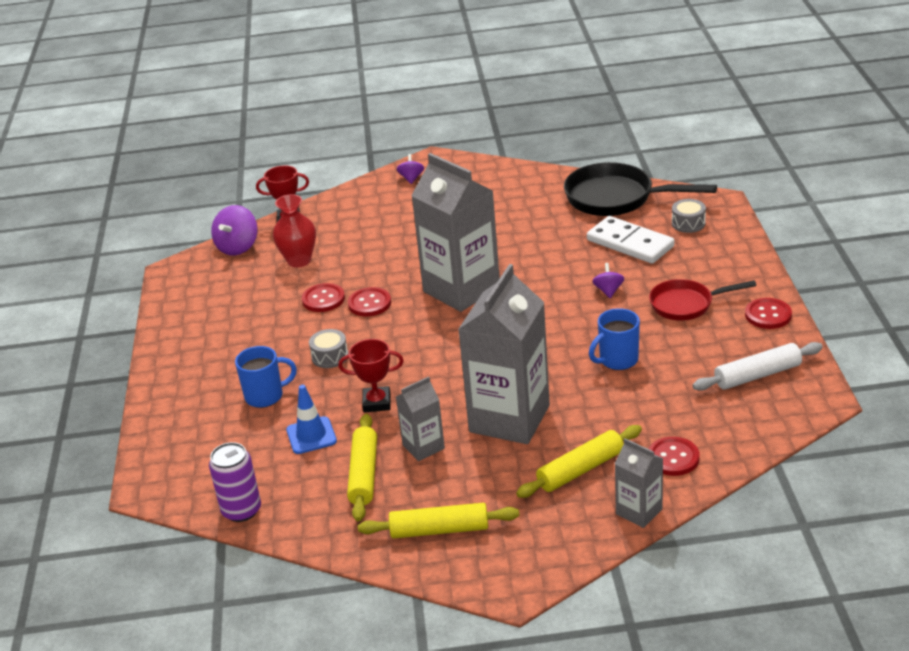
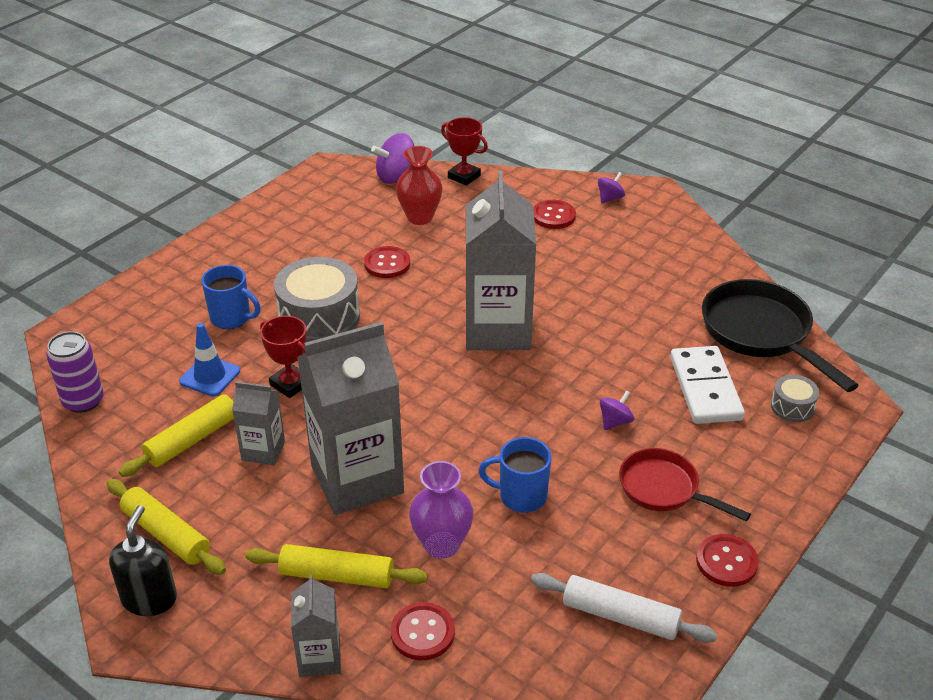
camera: 40 degrees right, 5 degrees up
grey drum [309,329,348,368] -> grey drum [274,257,360,342], size x2.05
red button [348,287,391,316] -> red button moved to [533,200,576,229]
none -> black soap dispenser [109,505,177,616]
none -> purple vase [409,461,473,559]

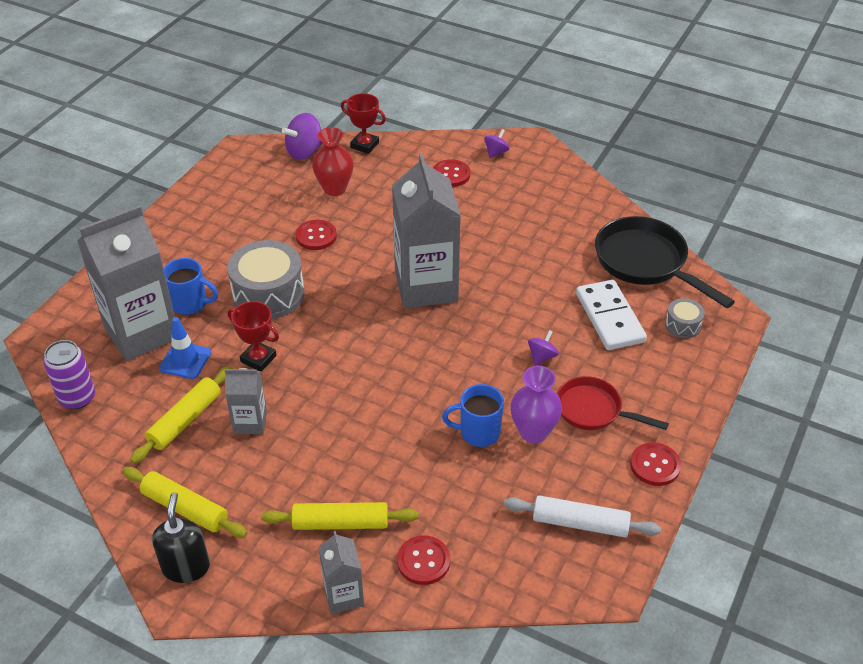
camera: 10 degrees left, 5 degrees up
grey carton [298,322,404,515] -> grey carton moved to [77,205,175,361]
purple vase [409,461,473,559] -> purple vase moved to [510,366,562,443]

